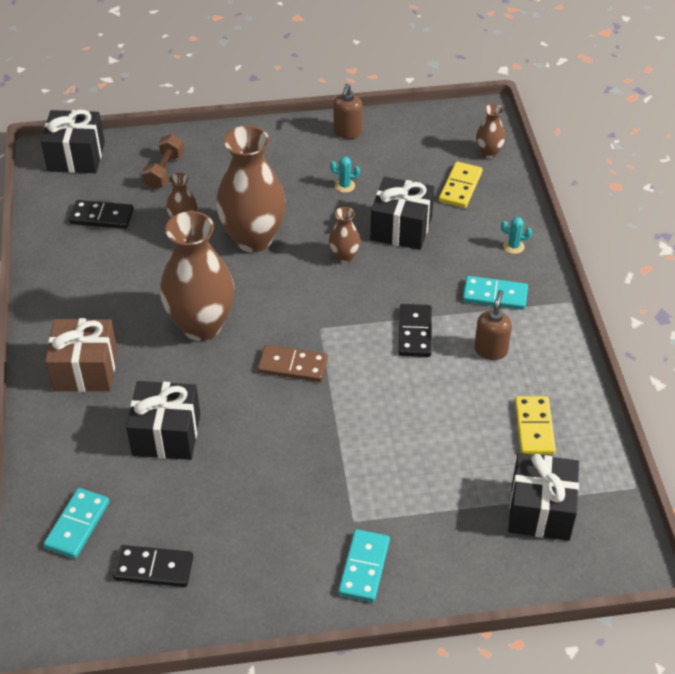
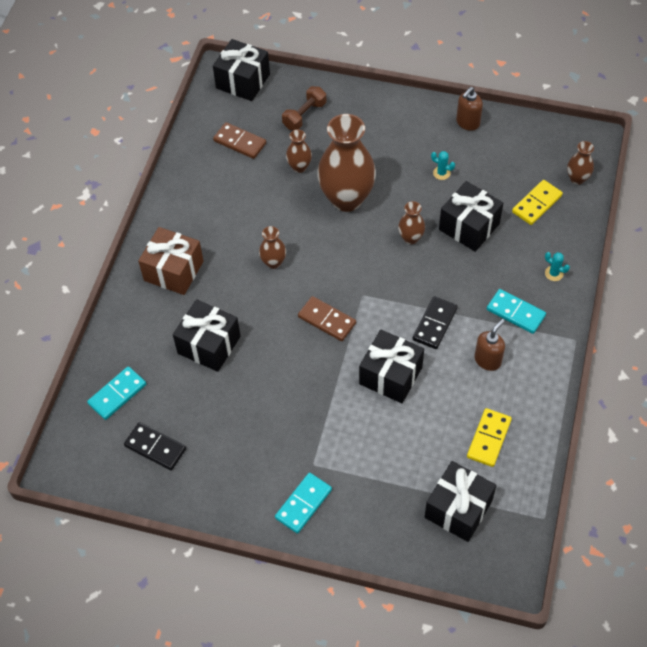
camera: 25 degrees right, 10 degrees up
black domino [69,200,134,229] -> brown domino [213,122,266,159]
brown vase [160,211,235,341] -> brown vase [259,226,286,269], size x0.46
none -> black gift [359,330,424,403]

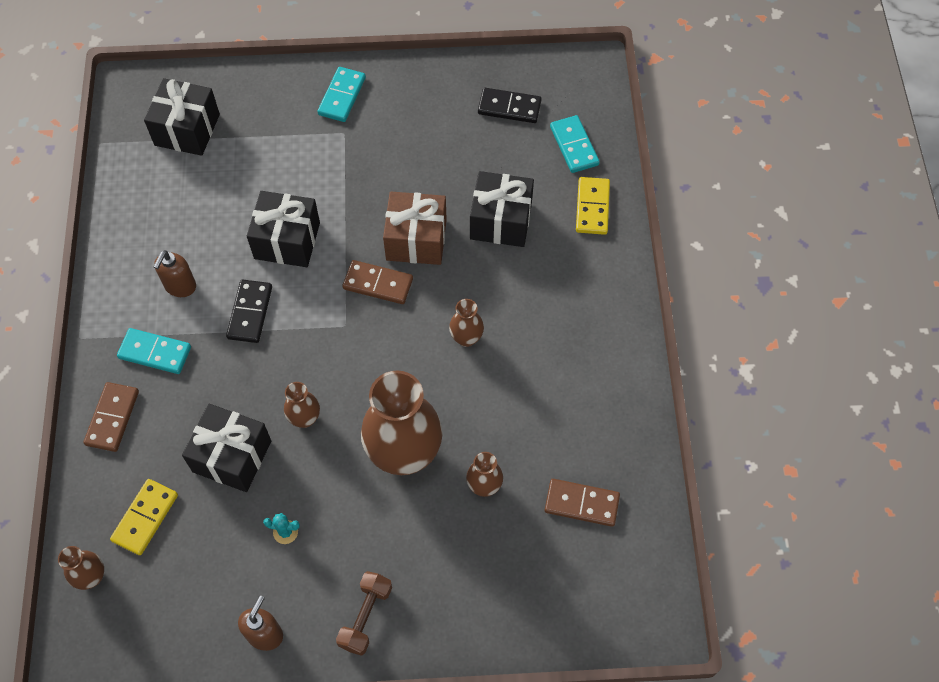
camera: 160 degrees right, 5 degrees up
turquoise domino [87,366,146,420] -> turquoise domino turned 45 degrees counterclockwise [550,115,600,173]
brown gift [138,227,204,295] -> brown gift moved to [383,192,447,265]
black gift [213,39,270,101] -> none
brown dumbbell [282,86,326,130] -> brown dumbbell moved to [336,571,392,656]
yellow domino [467,408,512,467] -> yellow domino moved to [576,177,610,235]
turquoise cactus [545,252,570,281] -> brown domino [83,382,139,452]

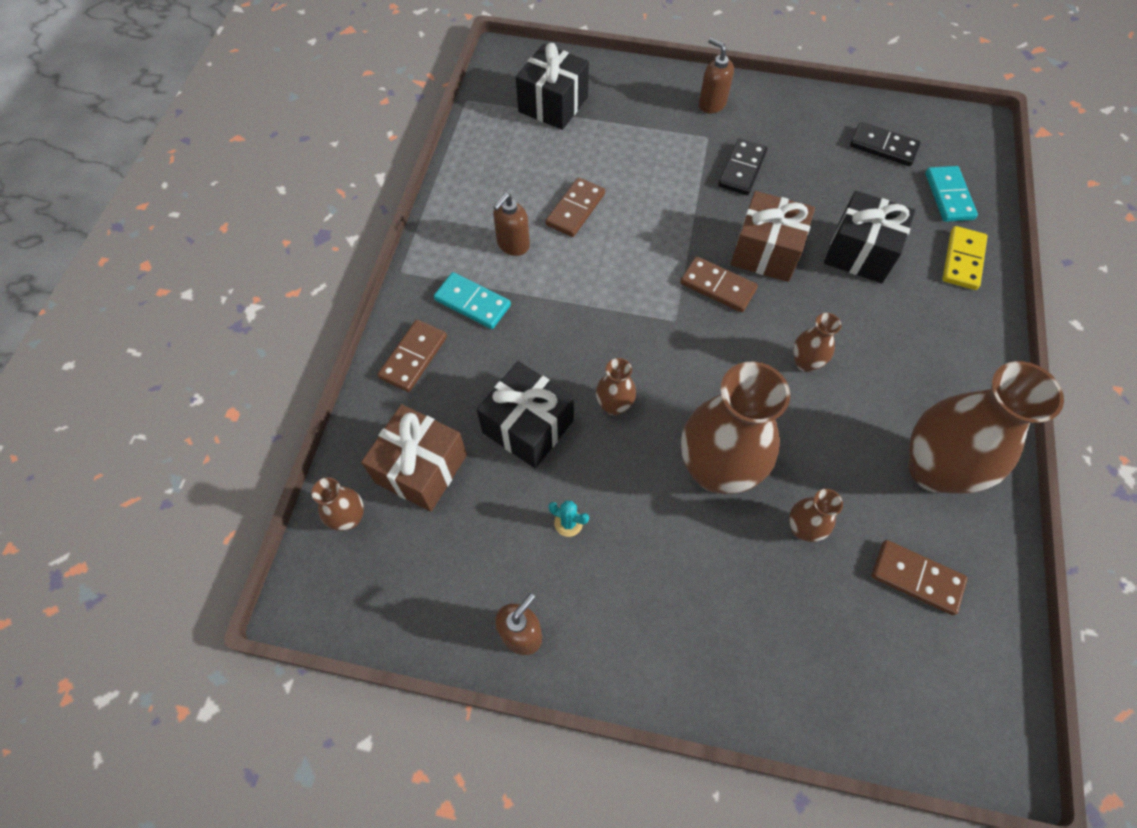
camera: 15 degrees right, 0 degrees up
yellow domino [110,479,178,555] -> brown gift [361,404,467,512]
black domino [226,279,272,343] -> black domino moved to [718,139,767,195]
black gift [247,191,320,267] -> none
turquoise domino [317,67,366,122] -> brown soap dispenser [699,38,734,114]
brown dumbbell [336,571,392,656] -> none
none -> brown domino [545,177,605,237]
none -> brown vase [909,361,1064,494]

